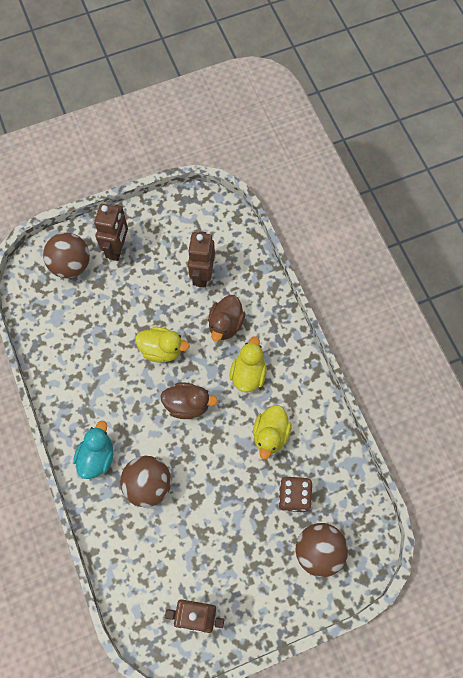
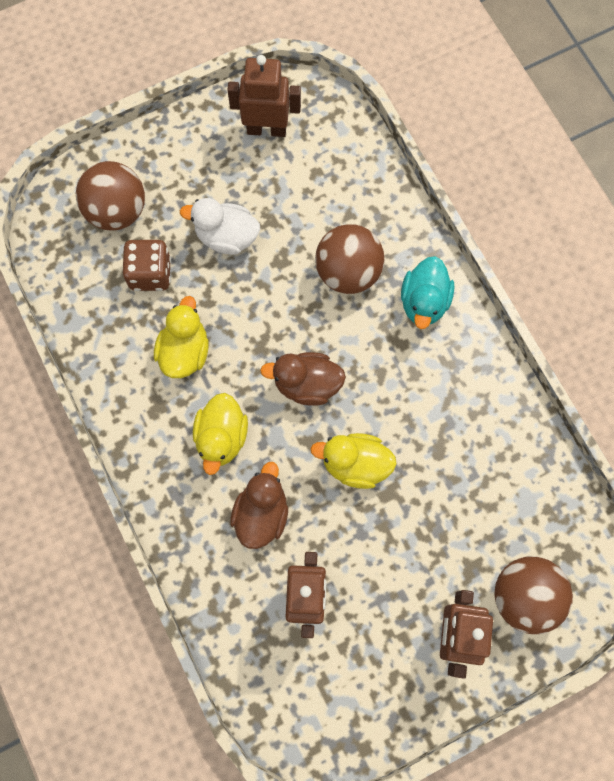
camera: 175 degrees right, 5 degrees up
none -> white duck [180,198,260,255]

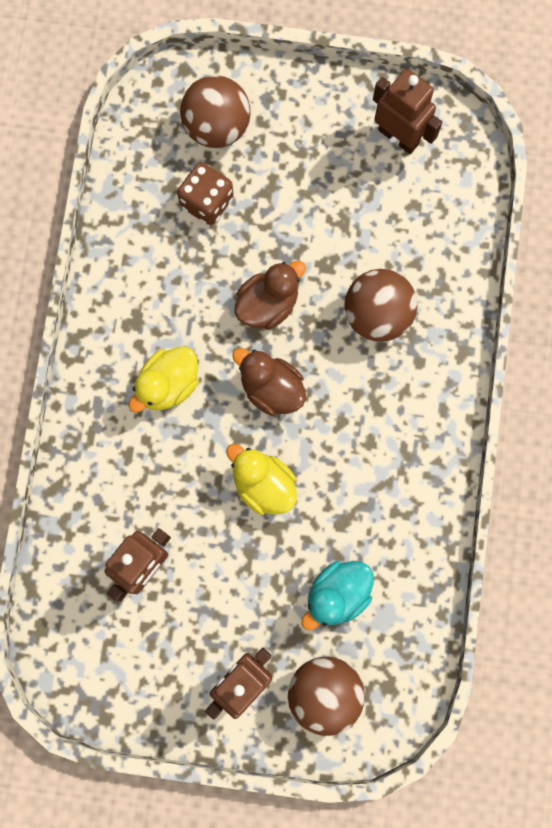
camera: 35 degrees right, 5 degrees up
yellow duck [154,296,209,378] -> none
white duck [180,198,260,255] -> none
brown duck [230,462,288,549] -> brown duck moved to [234,261,306,330]
turquoise duck [401,256,455,329] -> turquoise duck moved to [301,561,374,630]

